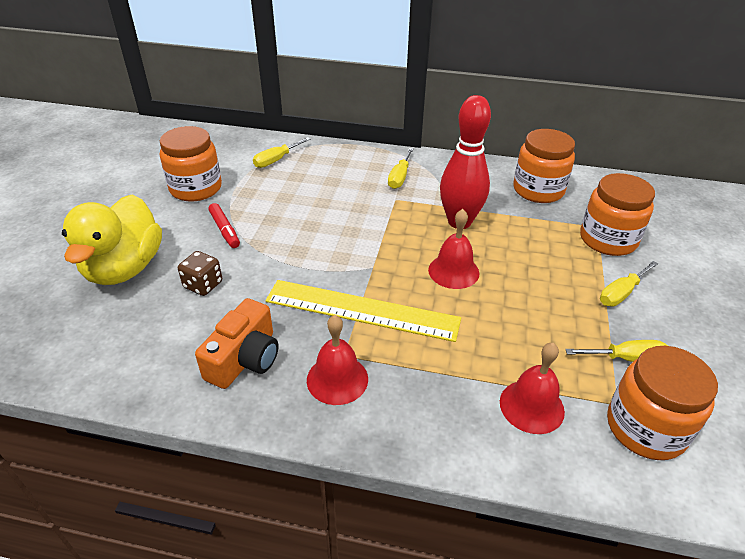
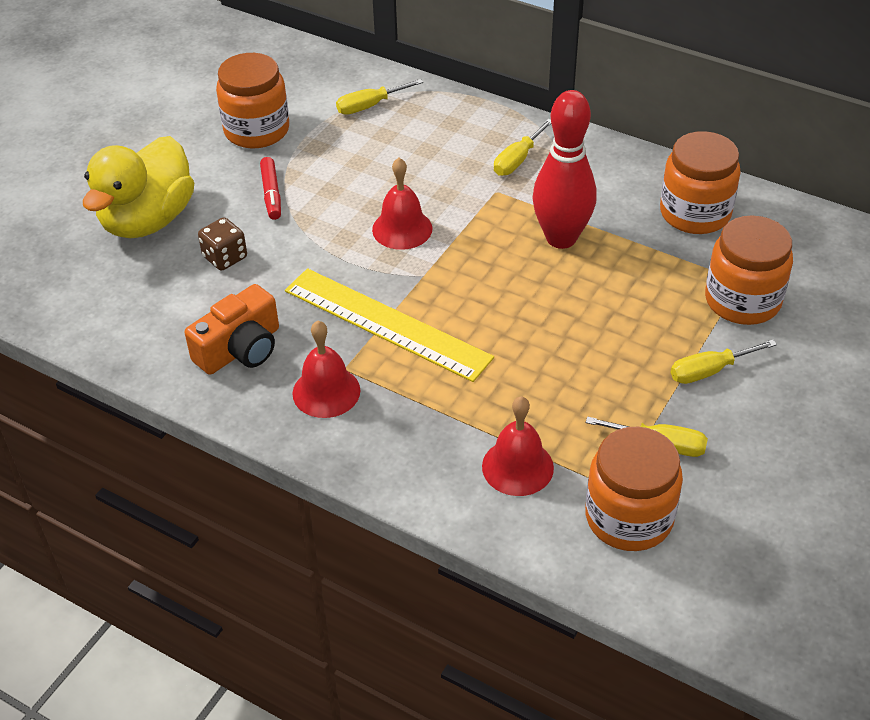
camera: 20 degrees right, 5 degrees up
red bell [428,209,479,289] -> red bell moved to [372,158,432,250]

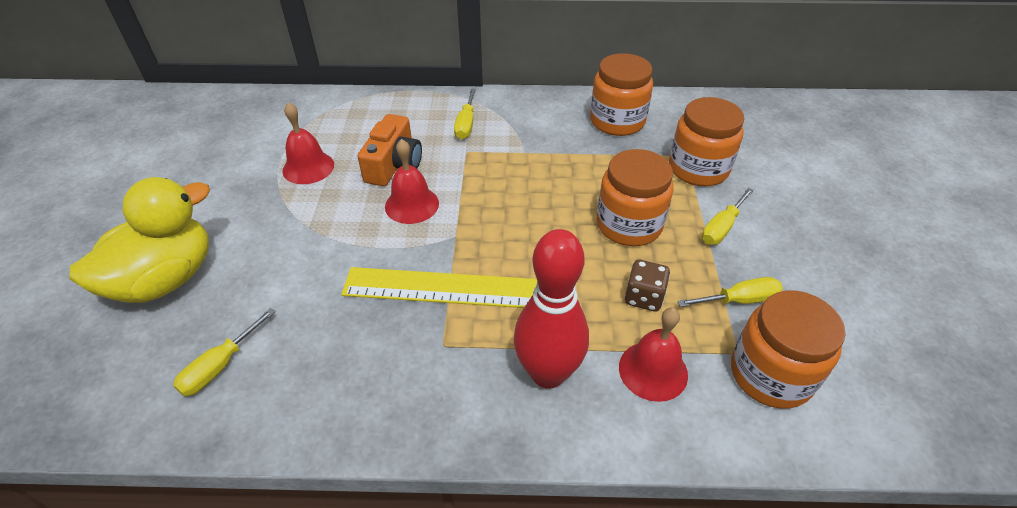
camera: 30 degrees left, 0 degrees up
yellow duck [83,136,194,238] -> yellow duck turned 135 degrees counterclockwise [69,177,210,303]
orange camera [185,284,279,375] -> orange camera moved to [358,114,422,186]
brown dice [198,217,247,271] -> brown dice moved to [625,260,670,312]
orange jar [216,53,289,148] -> orange jar moved to [597,149,674,246]
red marker [260,157,281,220] -> none
red bell [292,321,360,418] -> red bell moved to [283,102,334,184]
yellow screwdriver [336,79,423,115] -> yellow screwdriver moved to [173,308,276,396]
red bowling pin [532,90,597,249] -> red bowling pin moved to [514,229,589,389]

